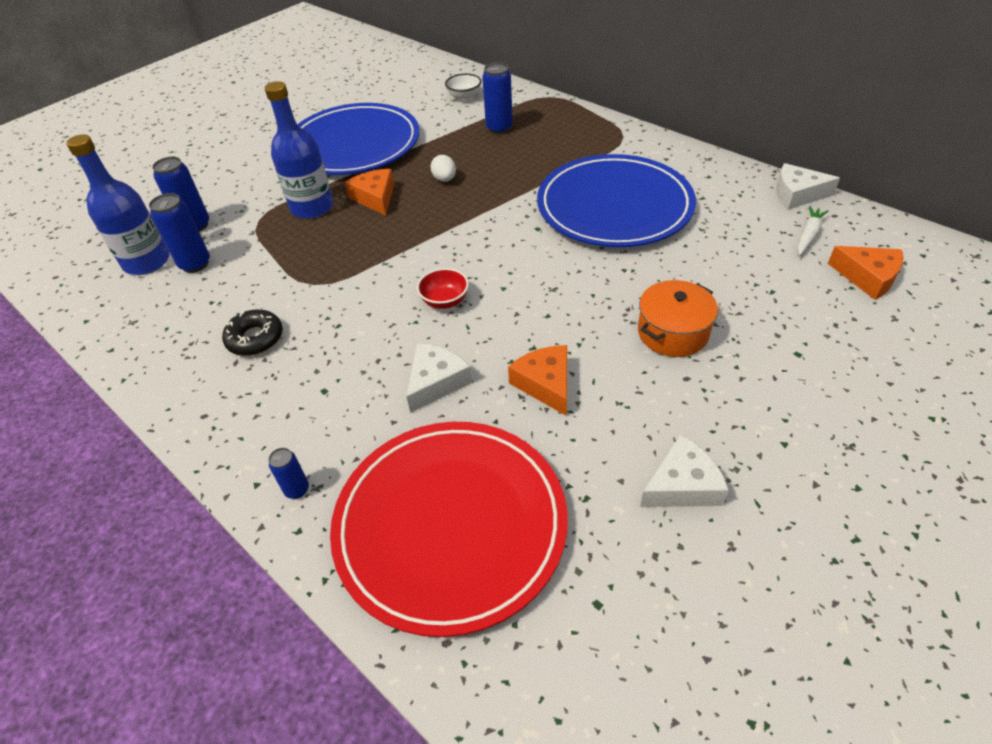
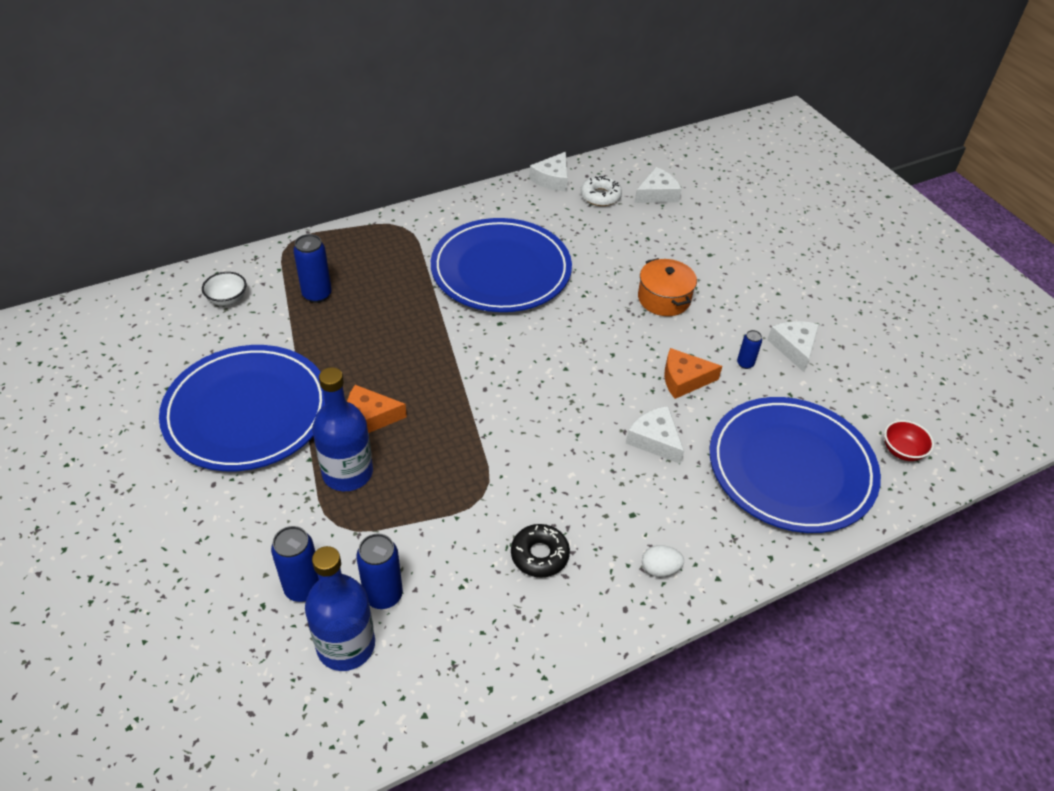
camera: 75 degrees left, 0 degrees up
blue can [268,448,309,499] -> blue can moved to [737,330,762,369]
red plate [330,422,567,637] -> blue plate [710,397,881,533]
red bowl [417,268,469,309] -> red bowl moved to [884,420,934,461]
white egg [431,155,456,182] -> white egg moved to [642,545,684,577]
white carrot [797,206,829,255] -> white donut [581,176,622,206]
orange cheese [828,246,904,300] -> white cheese [635,167,682,203]

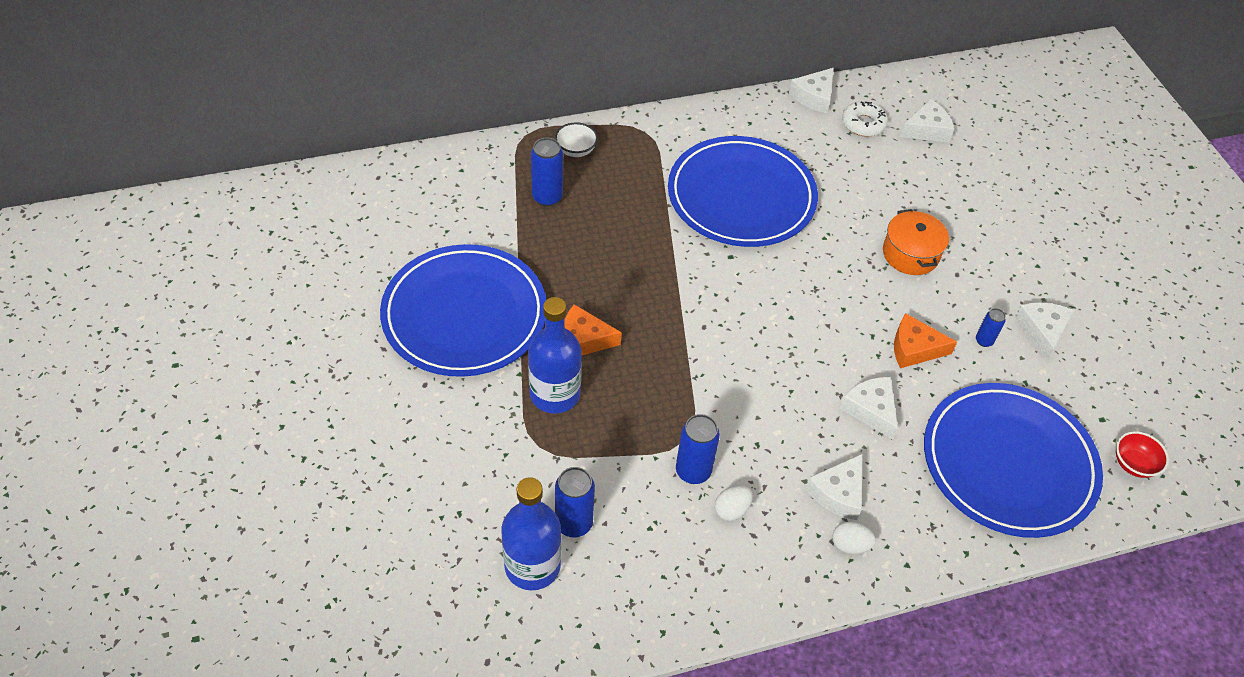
camera: 10 degrees right, 5 degrees up
white bowl [202,272,246,306] -> white bowl moved to [555,122,598,157]
blue can [271,526,319,602] -> blue can moved to [676,414,720,484]
black donut [511,524,570,578] -> white egg [715,486,753,521]
none -> white cheese [805,454,862,520]

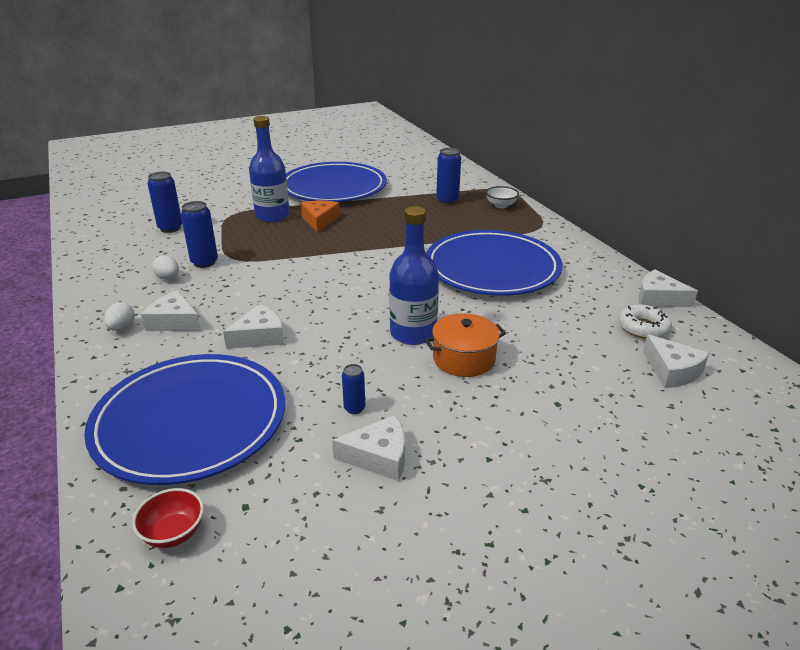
camera: 85 degrees right, 20 degrees down
blue bottle [501,477,561,590] -> blue bottle moved to [389,206,439,345]
orange cheese [894,313,957,368] -> none

